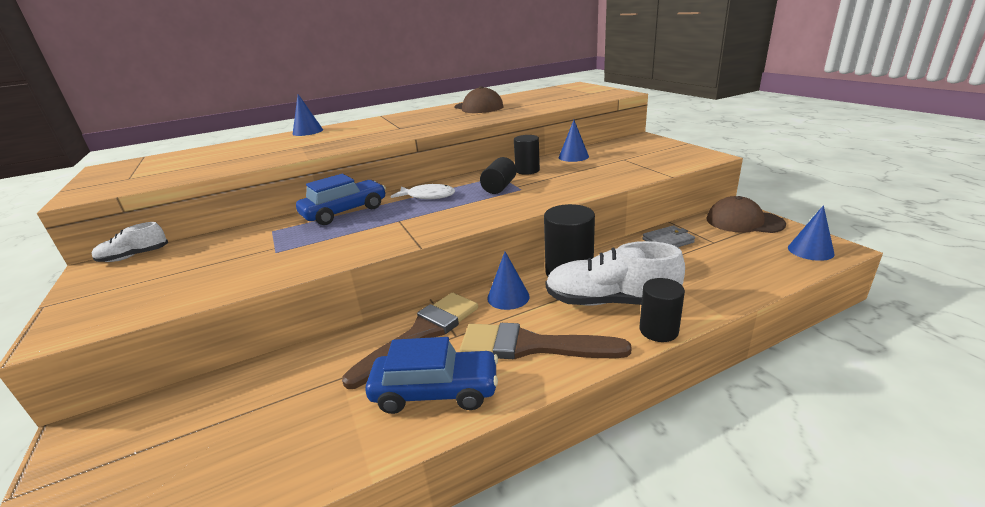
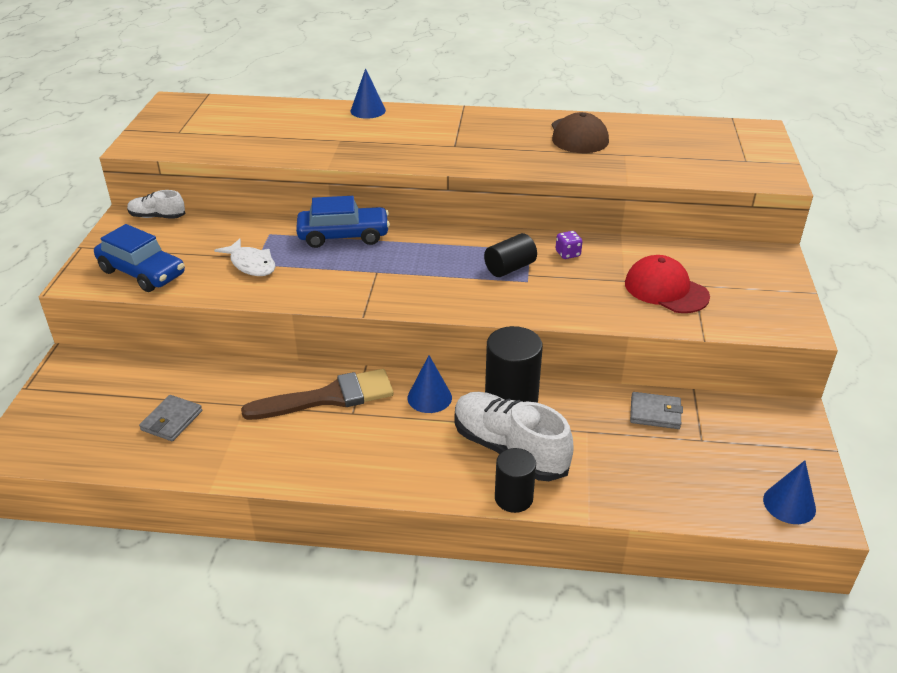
camera: 30 degrees right, 10 degrees up
blue car [366,337,498,414] -> blue car moved to [94,224,185,292]
white fish [391,184,455,199] -> white fish moved to [214,239,276,276]
brown brush [460,323,632,359] -> none
black cylinder [514,135,540,175] -> purple dice [556,231,582,259]
blue cone [559,120,589,162] -> none
brown cap [706,196,786,233] -> none
none -> grey wallet [139,395,202,441]
none -> red cap [625,255,710,313]

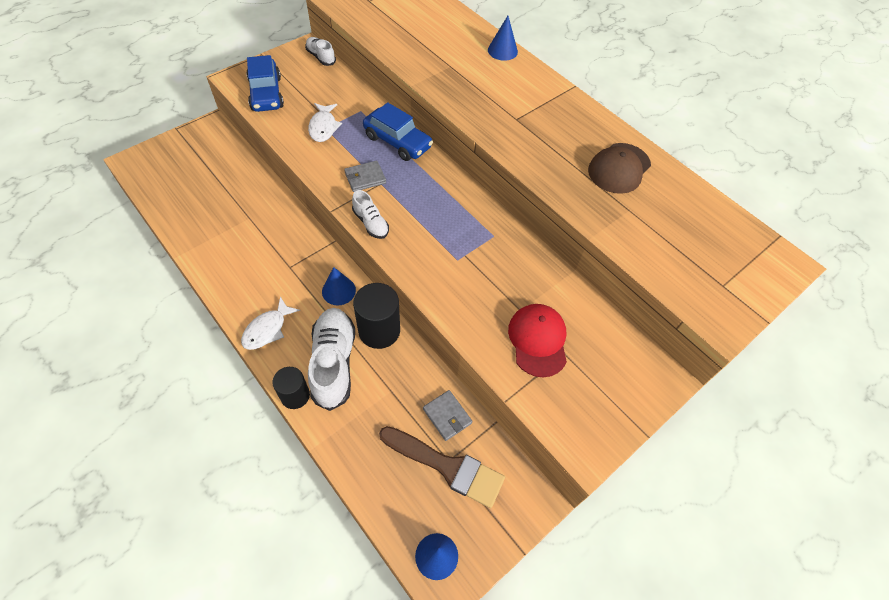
camera: 40 degrees right, 20 degrees up
grey wallet [139,395,202,441] -> grey wallet moved to [344,161,386,192]
brown brush [241,369,394,420] -> brown brush moved to [379,426,505,508]
black cylinder [484,233,537,277] -> none
purple dice [556,231,582,259] -> none
none -> white fish [241,297,300,350]
none -> white shoe [352,190,389,239]

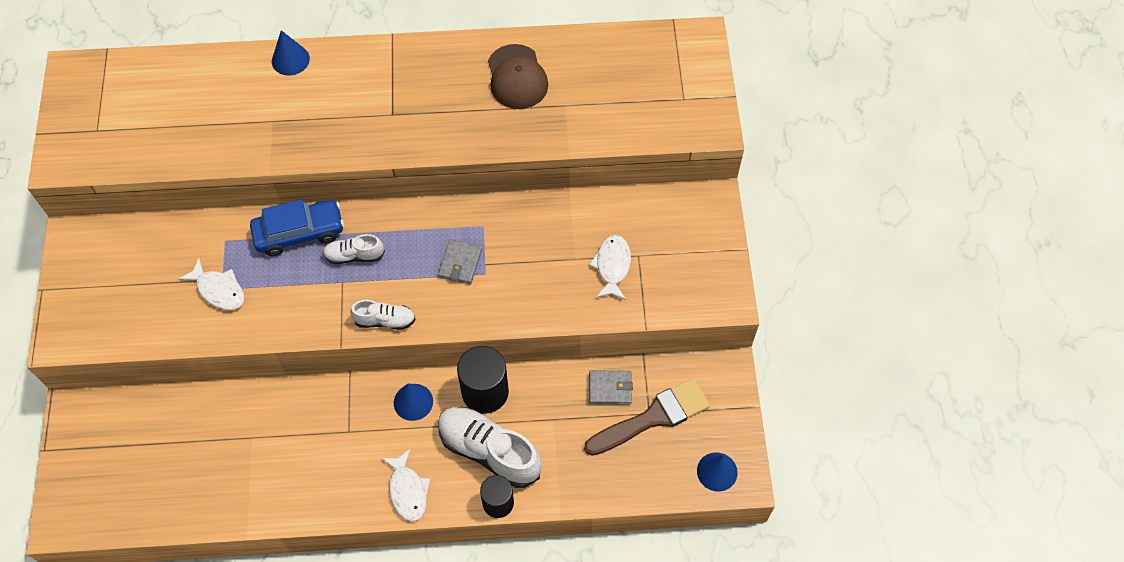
camera: 50 degrees left, 5 degrees up
blue car [246,55,284,112] -> none
white shoe [305,37,336,66] -> white shoe moved to [322,234,385,264]
grey wallet [344,161,386,192] -> grey wallet moved to [438,239,482,285]
red cap [508,304,567,377] -> white fish [589,235,631,300]

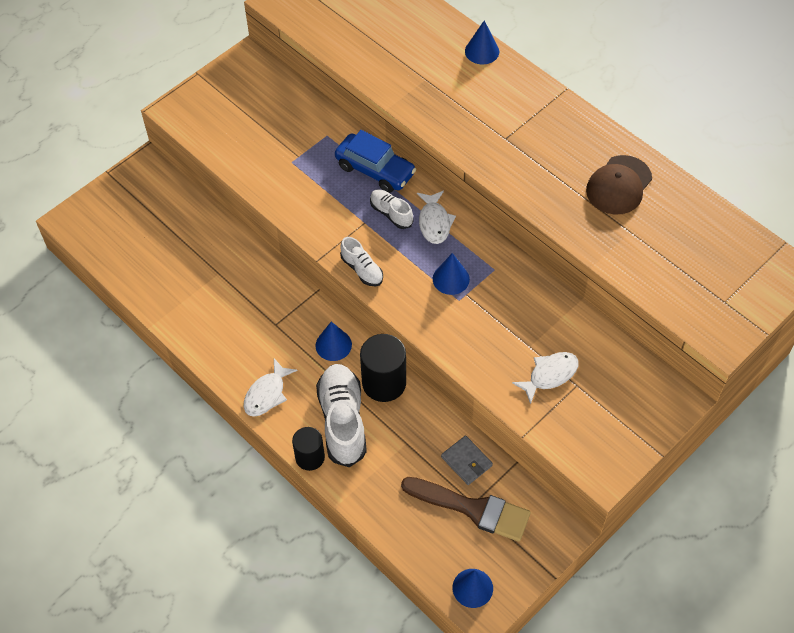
camera: 50 degrees right, 5 degrees down
white fish [178,258,245,310] -> white fish moved to [417,191,456,244]
grey wallet [438,239,482,285] -> blue cone [433,253,470,295]

